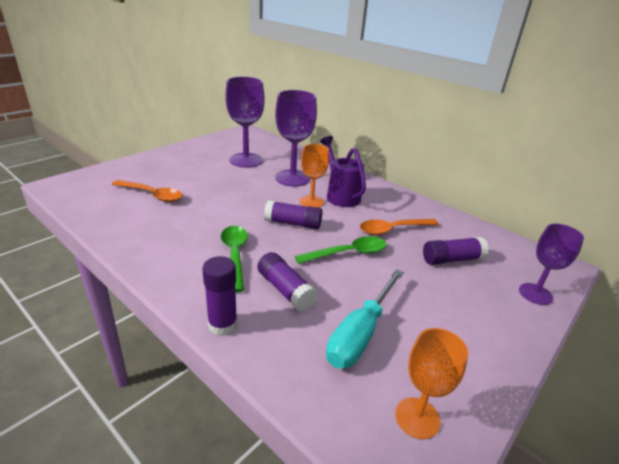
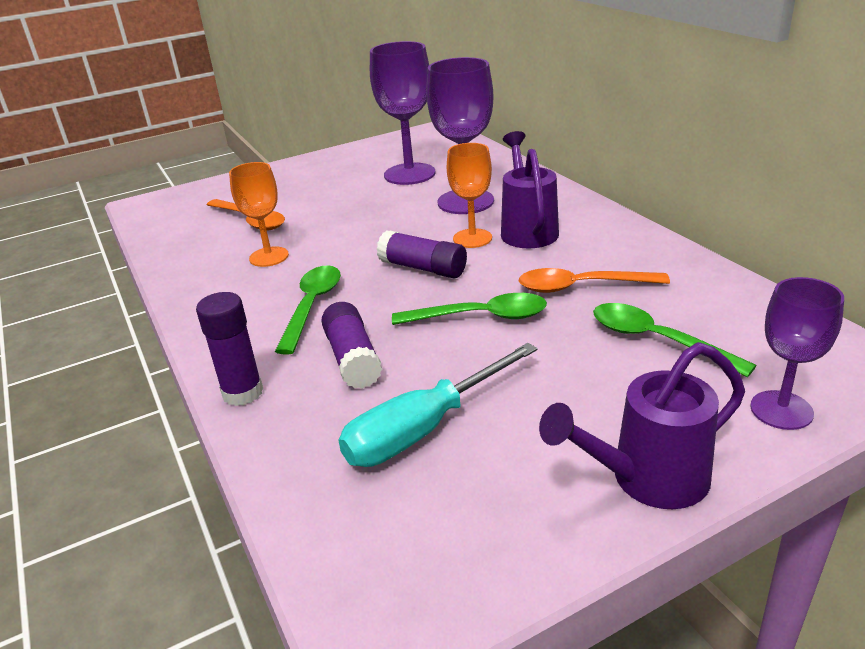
camera: 25 degrees right, 0 degrees up
orange goblet [395,328,468,439] -> orange goblet moved to [229,162,289,267]
purple glue stick [423,237,489,265] -> green spoon [593,303,757,377]
none -> purple watering can [539,342,745,509]

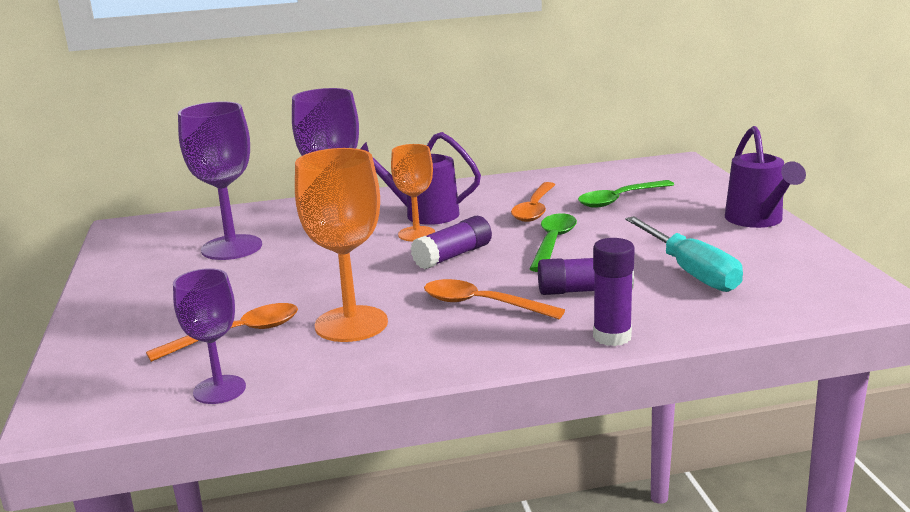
camera: 75 degrees left, 10 degrees down
orange goblet [229,162,289,267] -> orange goblet [295,148,388,342], size x1.59
green spoon [275,265,341,355] -> orange spoon [424,279,565,319]
purple goblet [750,277,844,430] -> purple goblet moved to [173,268,246,404]

